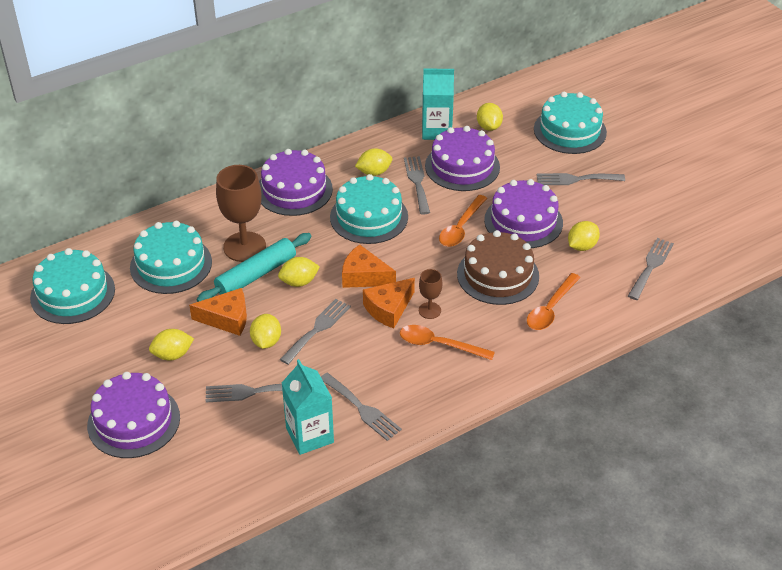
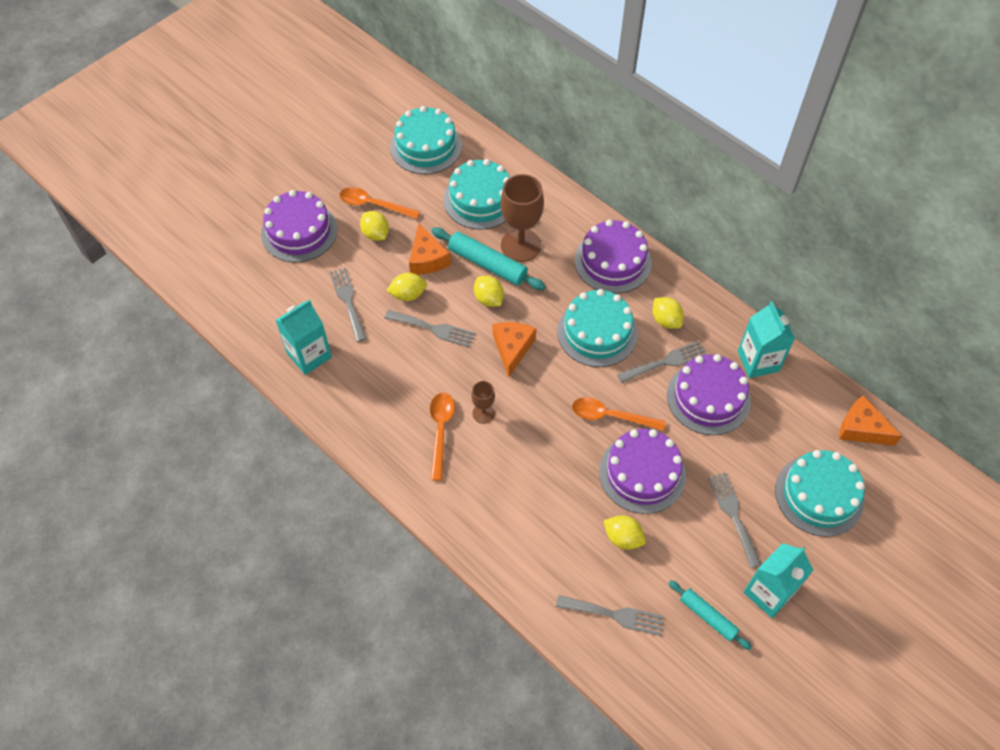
camera: 75 degrees right, 15 degrees up
grey fork [321,373,402,441] -> none
orange cheese [363,278,415,328] -> orange cheese moved to [839,395,902,446]
brown cake [457,230,539,305] -> none
yellow lemon [477,103,503,131] -> none
orange spoon [527,273,581,330] -> orange spoon moved to [339,187,420,219]
none -> turquoise rolling pin [669,580,752,650]
none -> turquoise carton [743,543,813,618]

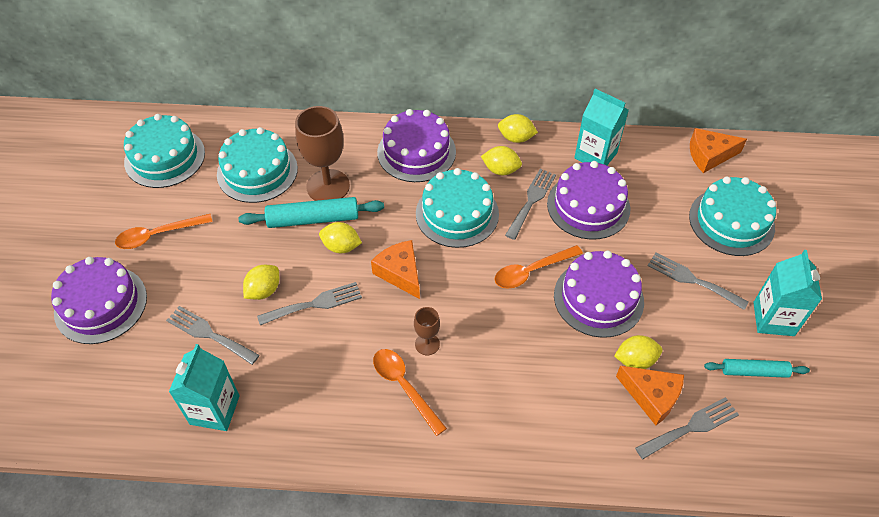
camera: 40 degrees left, 5 degrees down
yellow lemon [360,211,389,241] -> yellow lemon moved to [498,114,538,143]
orange cheese [409,223,451,274] -> orange cheese moved to [616,366,684,425]

